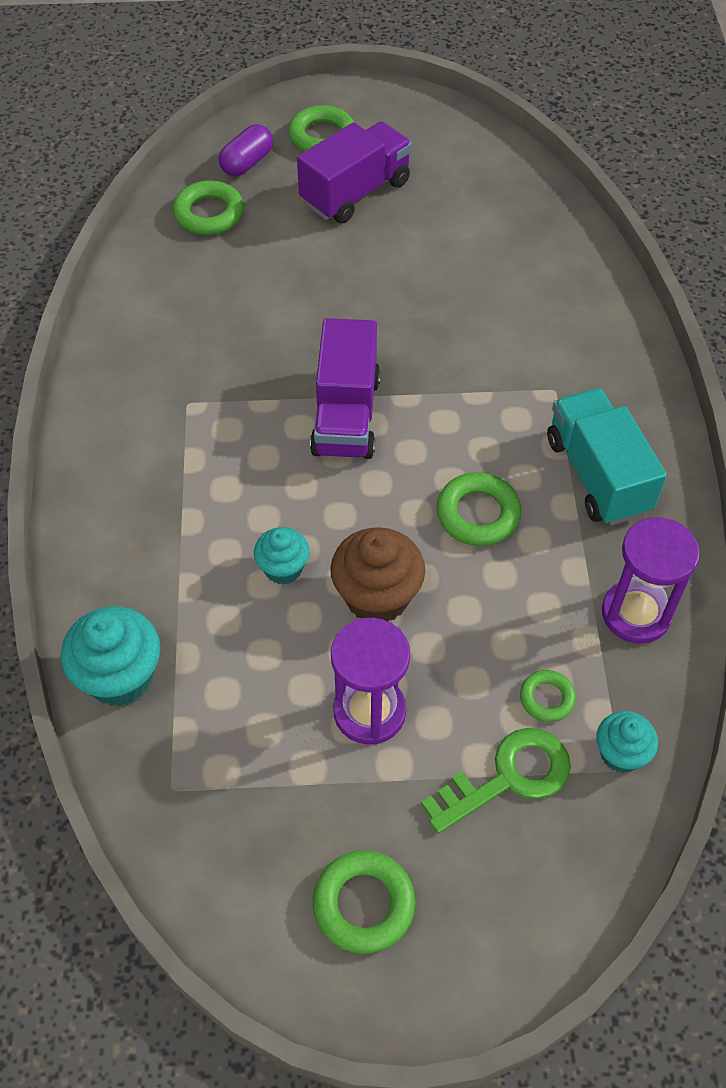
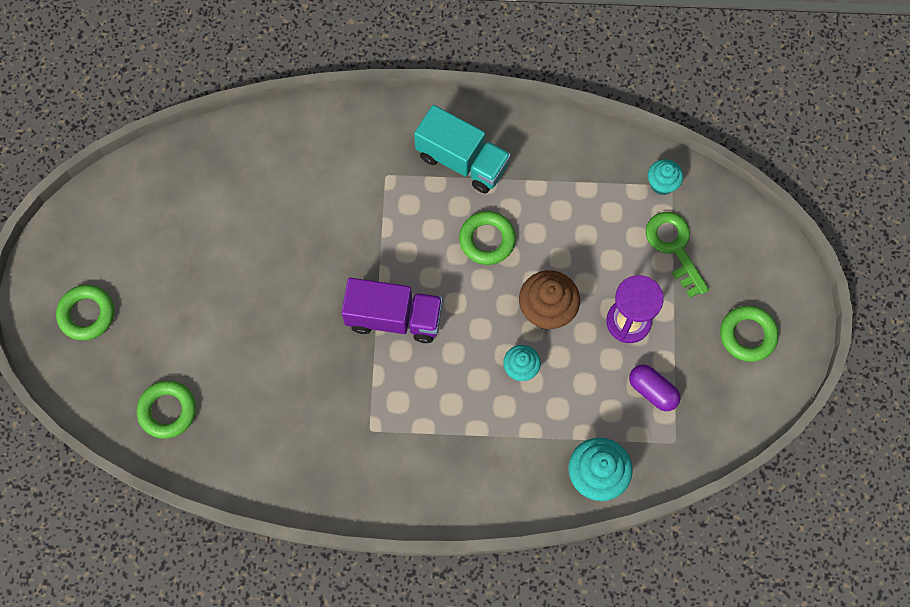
camera: 85 degrees left, 15 degrees up
purple capsule [219,124,273,176] -> purple capsule moved to [629,364,681,411]
purple truck [297,121,412,223] -> none
green ring [520,670,576,722] -> none
turquoise truck [547,388,667,525] -> turquoise truck turned 135 degrees counterclockwise [414,105,511,194]
purple hourglass [602,517,700,644] -> none

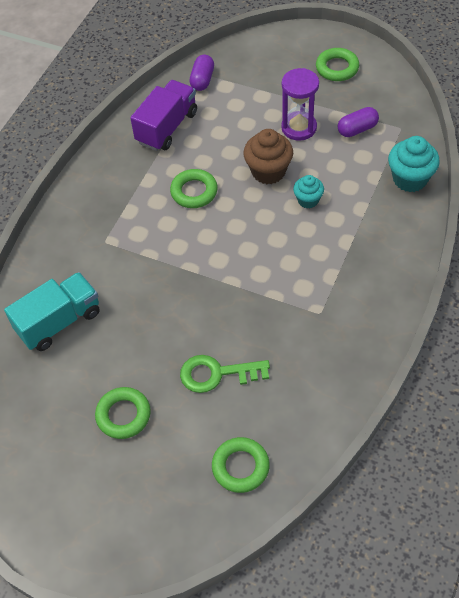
camera: 65 degrees left, 15 degrees down
green ring [56,285,114,340] -> green ring moved to [95,387,151,439]
purple truck [341,278,443,343] -> purple truck moved to [130,80,197,151]
turquoise truck [414,105,511,194] -> turquoise truck moved to [4,272,100,351]
green key [645,212,709,298] -> green key moved to [180,355,270,393]
turquoise cupcake [648,159,683,195] -> purple capsule [189,55,214,91]

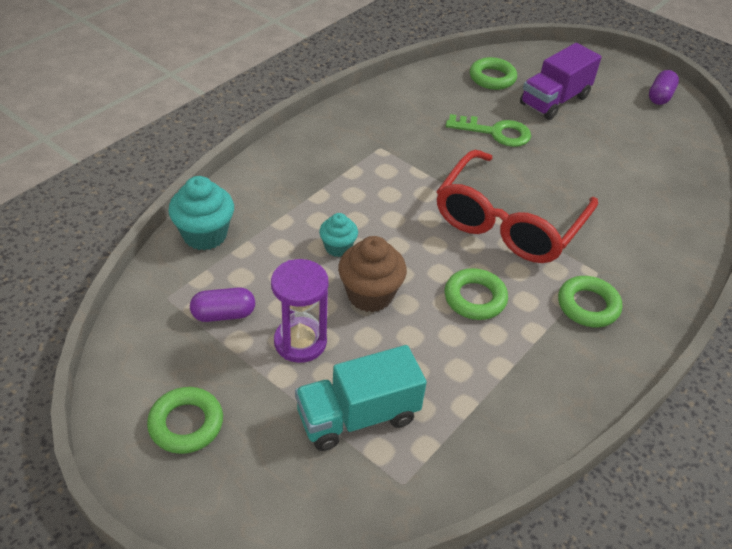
camera: 170 degrees left, 10 degrees down
turquoise truck [4,272,100,351] -> turquoise truck moved to [295,345,427,451]
green ring [95,387,151,439] -> green ring moved to [558,276,622,327]
purple truck [130,80,197,151] -> purple truck moved to [520,43,602,120]
purple capsule [189,55,214,91] -> purple capsule moved to [649,70,679,105]
none -> red glasses [436,150,598,263]

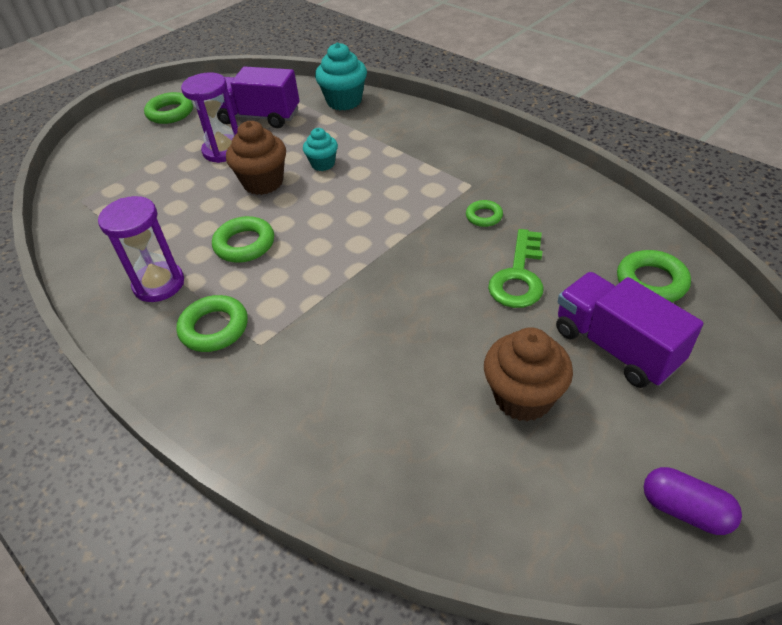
camera: 100 degrees right, 0 degrees up
purple capsule [190,288,255,322] -> purple truck [217,66,300,128]
turquoise truck [295,345,427,451] -> none
red glasses [436,150,598,263] -> none
none -> purple hourglass [98,196,184,302]
none -> green ring [466,200,503,227]
none -> brown cupcake [484,327,573,422]

